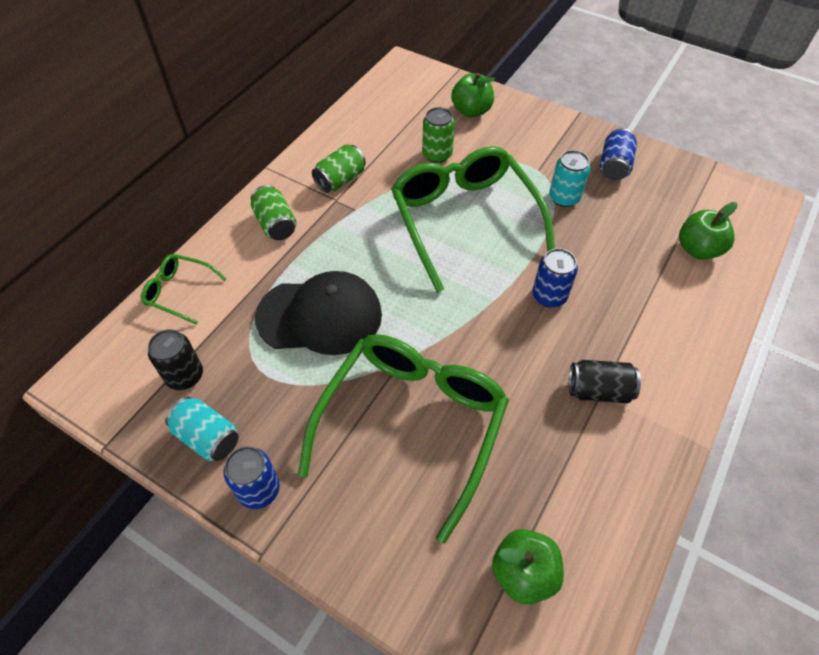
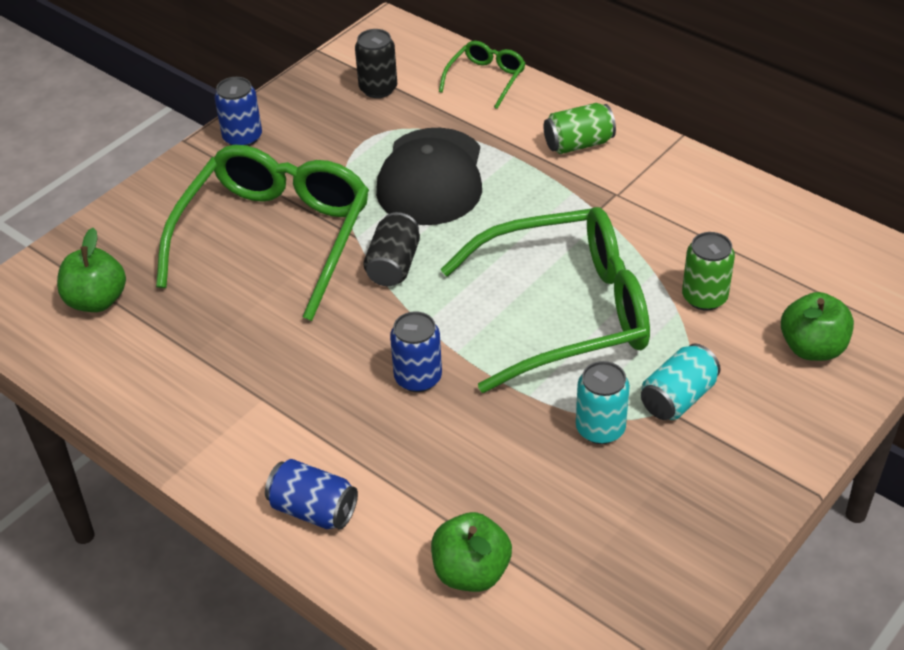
camera: 100 degrees right, 10 degrees down
turquoise can [165,397,239,461] -> turquoise can moved to [641,344,721,420]
green glasses [298,334,509,544] -> green glasses turned 105 degrees counterclockwise [156,145,369,321]
green can [312,144,366,193] -> none
black can [569,360,641,403] -> black can moved to [363,212,420,286]
blue can [600,128,637,180] -> blue can moved to [265,459,358,529]

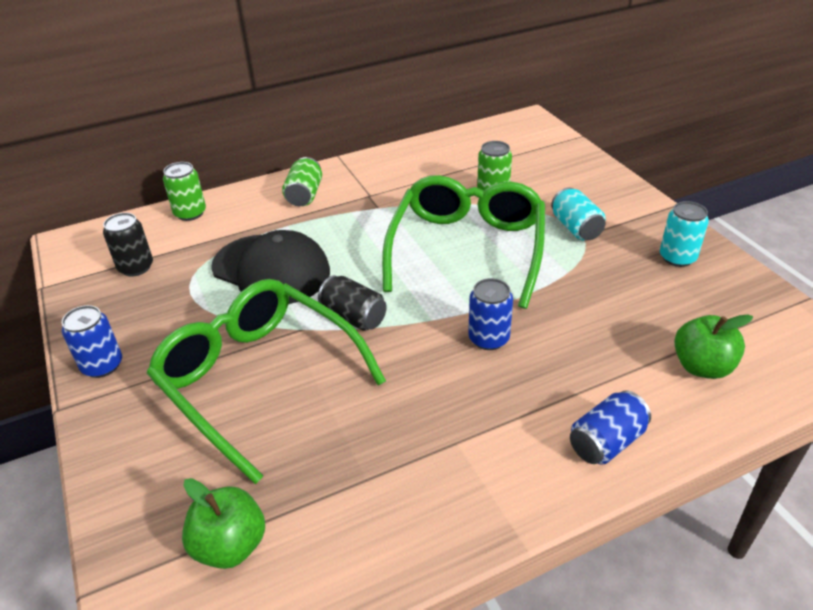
camera: 65 degrees left, 5 degrees down
green glasses [439,41,526,109] -> green can [163,162,206,221]
turquoise can [576,361,630,444] -> turquoise can moved to [660,201,709,267]
green apple [781,292,854,361] -> none

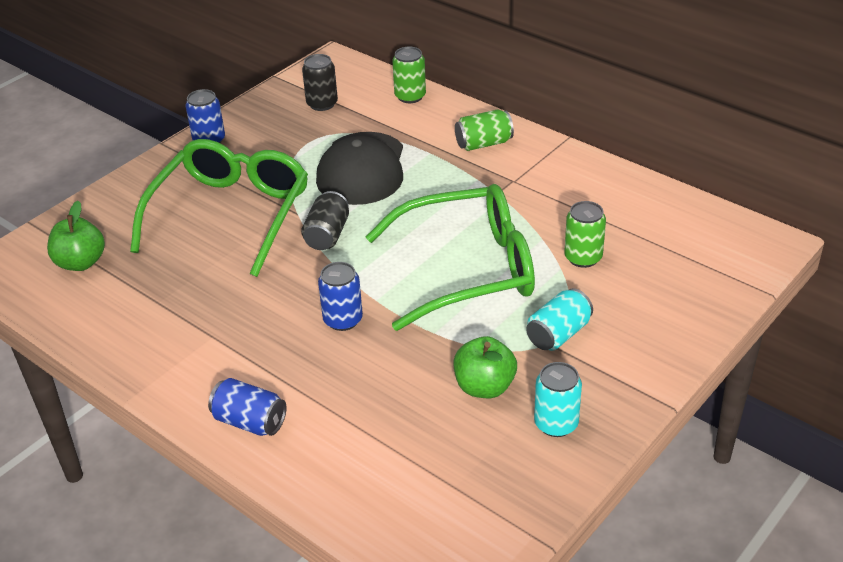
camera: 65 degrees right, 0 degrees up
green apple [674,315,753,379] -> green apple moved to [454,336,517,398]

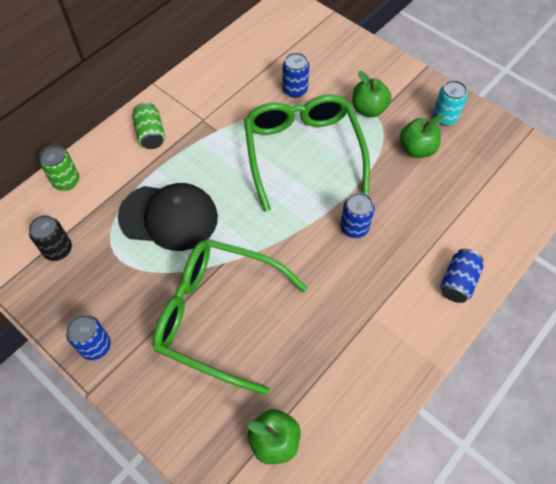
camera: 90 degrees left, 20 degrees up
black can [301,191,349,250] -> none
turquoise can [526,288,593,351] -> green apple [352,71,391,117]
green can [564,201,606,268] -> blue can [282,53,309,98]

